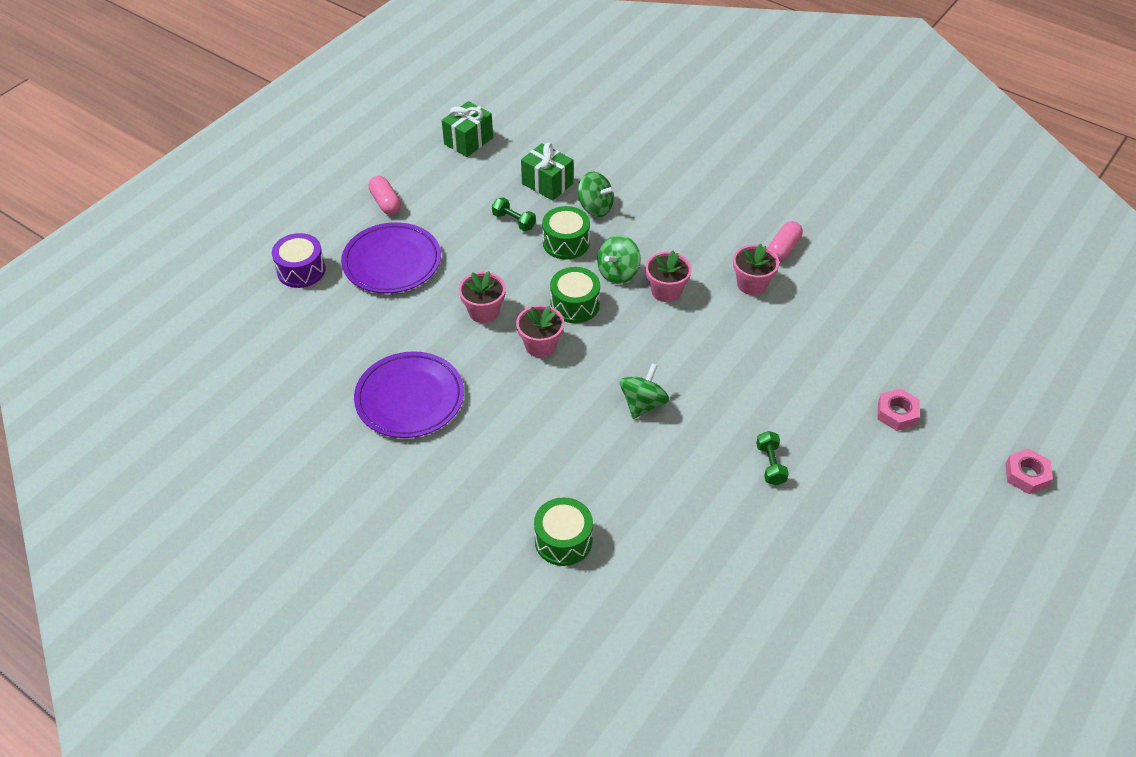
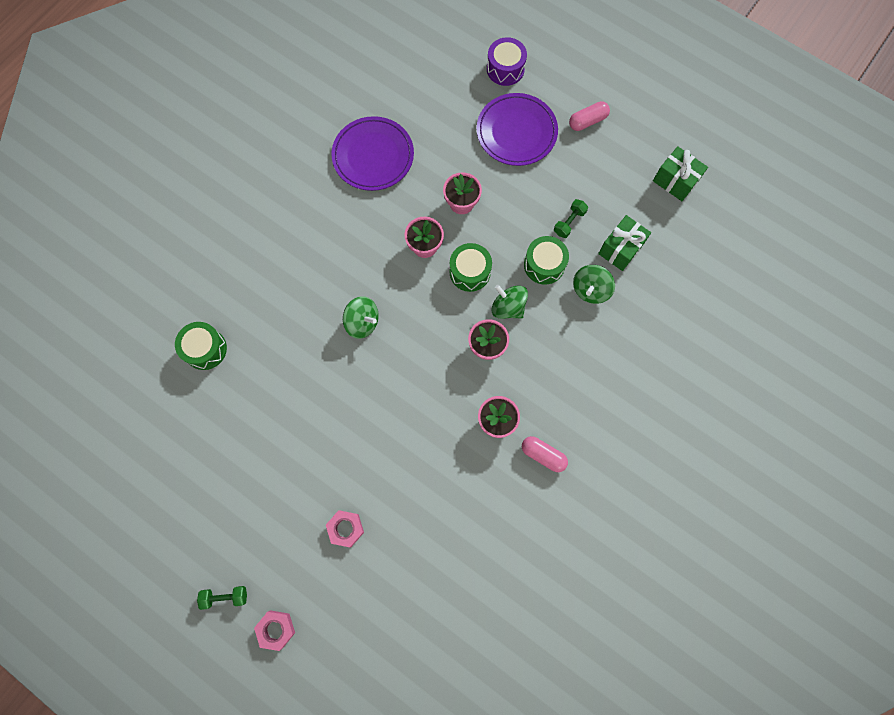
camera: 90 degrees right, 25 degrees up
green drum [534,497,593,566] -> green drum moved to [175,322,227,370]
green dumbbell [756,431,789,485] -> green dumbbell moved to [197,586,247,610]

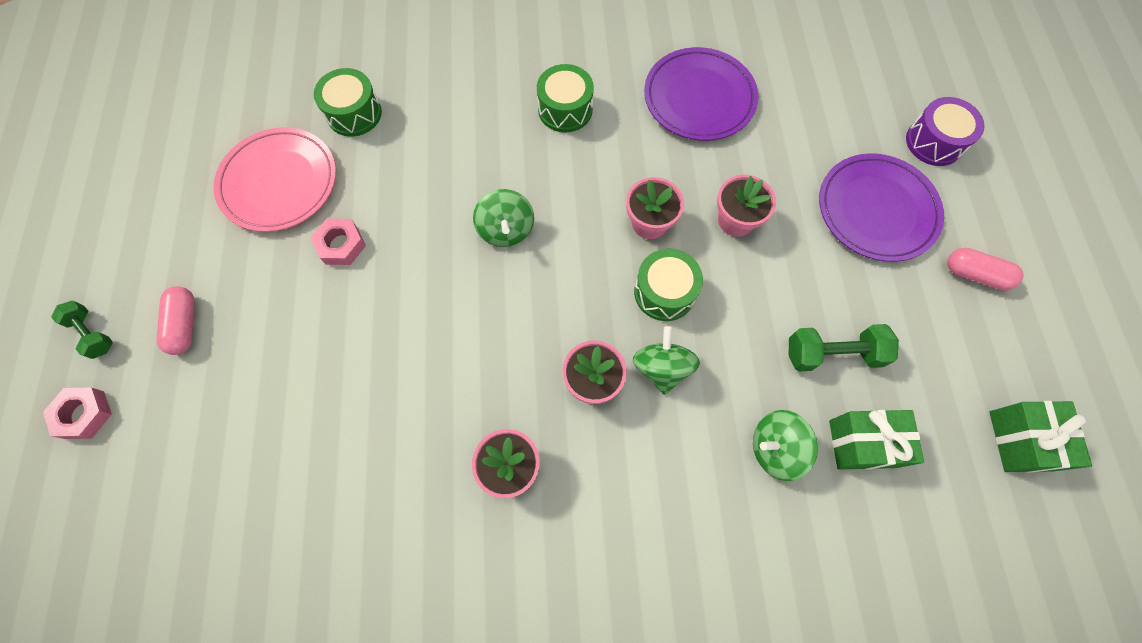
camera: 50 degrees right, 5 degrees down
pink nut [326,510,364,547] -> pink nut moved to [311,219,366,265]
pink capsule [522,436,568,472] -> pink capsule moved to [157,286,195,355]
green drum [524,236,569,285] -> green drum moved to [537,64,594,132]
green dumbbell [554,199,588,238] -> green dumbbell [789,324,899,372], size x1.53
none -> pink plate [213,127,336,232]

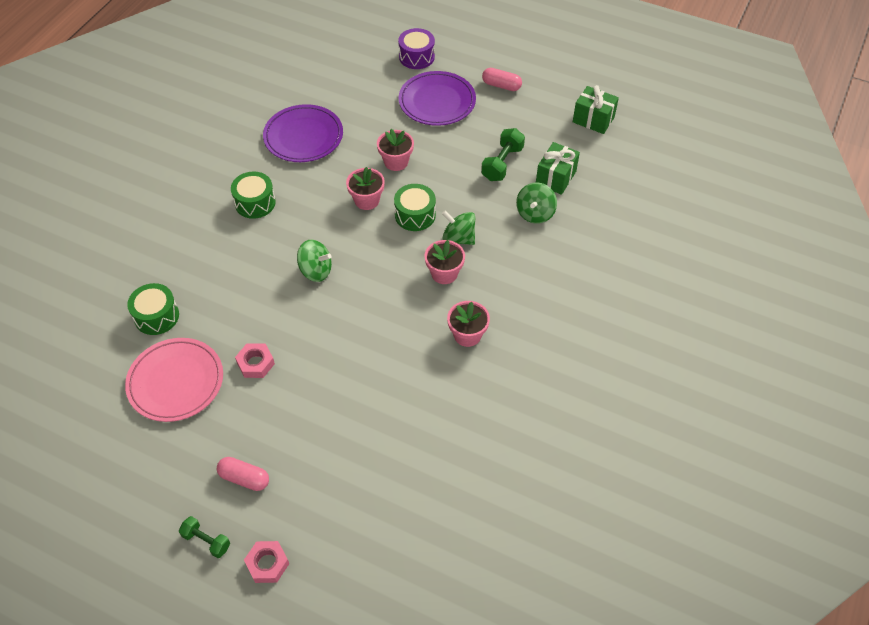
camera: 60 degrees left, 15 degrees down
green dumbbell [51,301,113,359] -> green dumbbell turned 45 degrees clockwise [179,516,230,558]
pink capsule [947,248,1023,290] -> pink capsule turned 60 degrees clockwise [482,68,522,91]

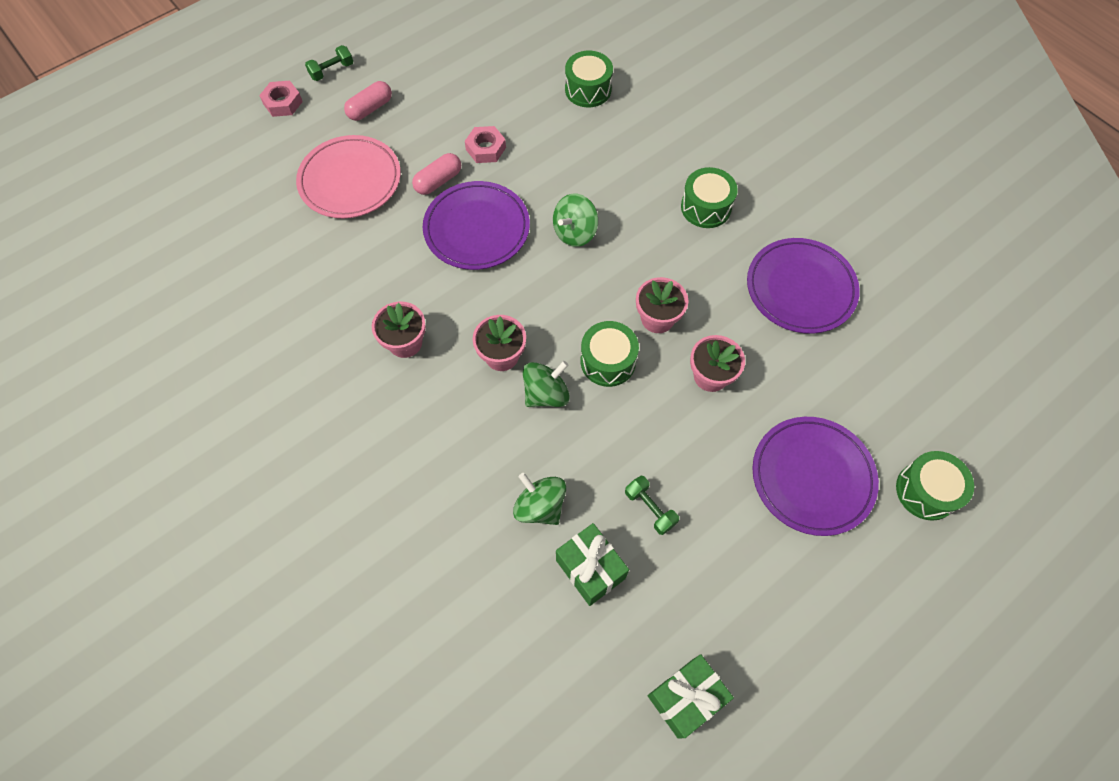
camera: 115 degrees right, 10 degrees up
pink plate [125,338,223,422] -> pink plate moved to [296,135,401,218]
purple drum [398,28,435,69] -> green drum [896,451,974,521]
green dumbbell [481,128,525,181] -> green dumbbell [625,476,679,535], size x0.65
pink capsule [482,68,522,91] -> pink capsule moved to [412,153,461,195]
none -> purple plate [423,181,530,270]

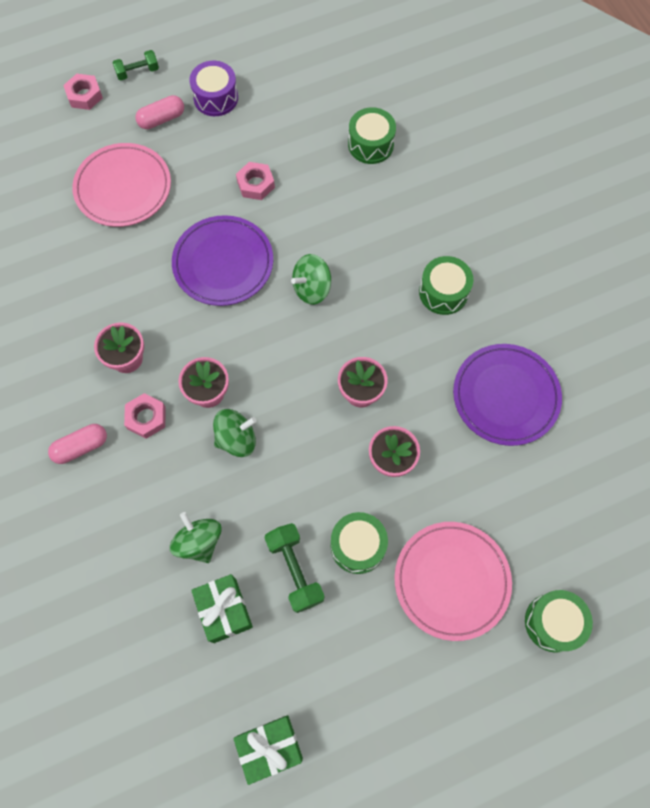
camera: 15 degrees right, 5 degrees up
pink capsule [412,153,461,195] -> pink capsule moved to [48,424,107,464]
green drum [581,321,639,387] -> green drum moved to [331,512,388,574]
green dumbbell [625,476,679,535] -> green dumbbell [265,523,324,613], size x1.53
purple plate [752,417,879,536] -> pink plate [394,522,512,641]
none -> pink nut [124,393,166,439]
none -> purple drum [189,61,238,116]

